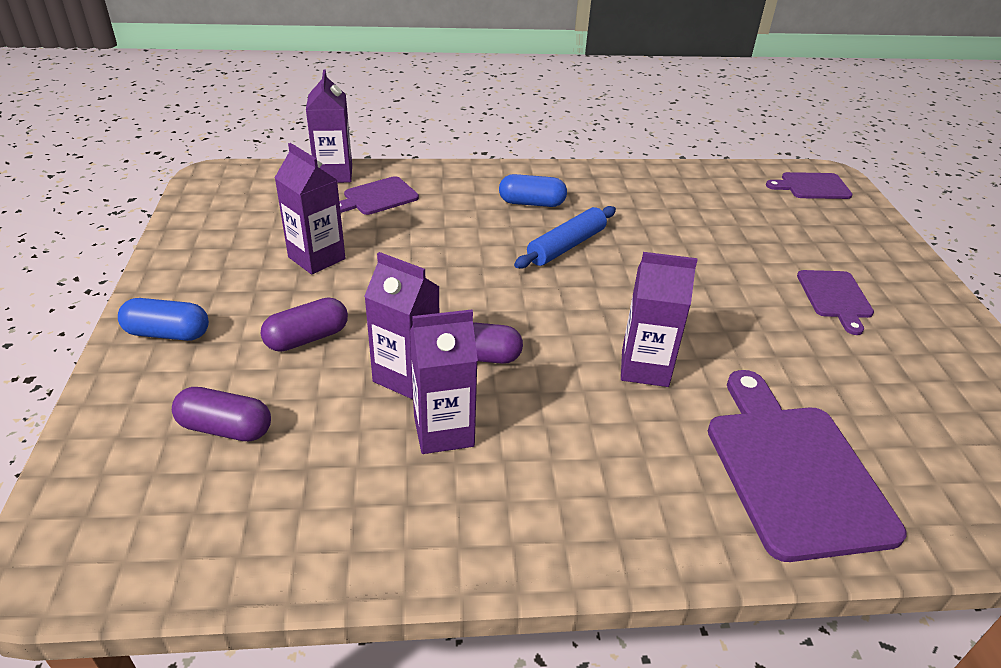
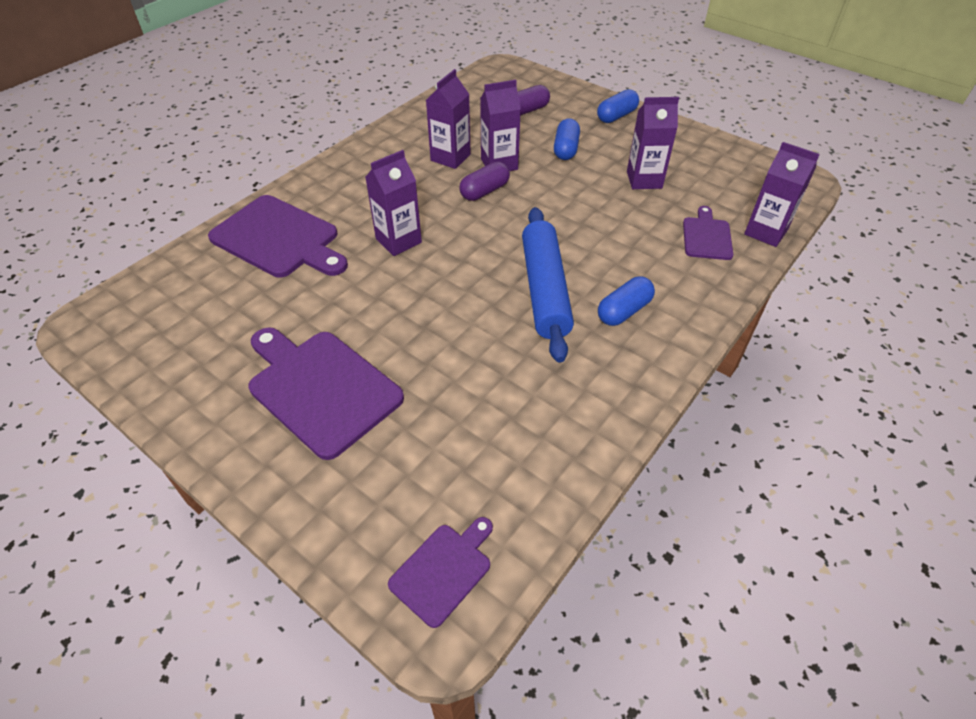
camera: 135 degrees right, 10 degrees up
purple capsule [261,297,348,352] -> blue capsule [554,118,580,160]
blue rolling pin [514,206,616,269] -> blue rolling pin [522,207,574,363], size x1.52
purple cutting board [797,270,874,335] -> purple cutting board [248,327,404,460], size x1.85

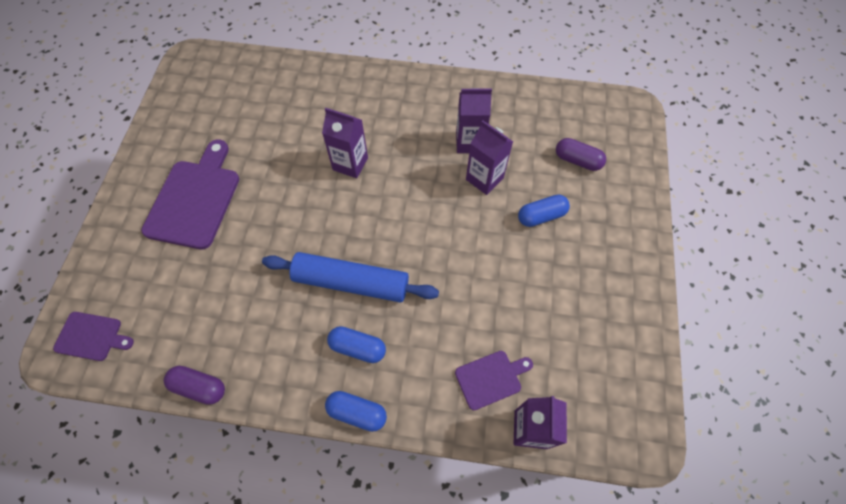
camera: 60 degrees right, 15 degrees up
purple cutting board [208,195,348,278] -> none
purple capsule [459,161,510,201] -> purple capsule moved to [164,366,225,405]
blue rolling pin [522,207,574,363] -> blue rolling pin turned 45 degrees clockwise [262,252,439,302]
blue capsule [597,89,639,123] -> blue capsule moved to [325,391,387,432]
purple carton [627,97,679,189] -> none

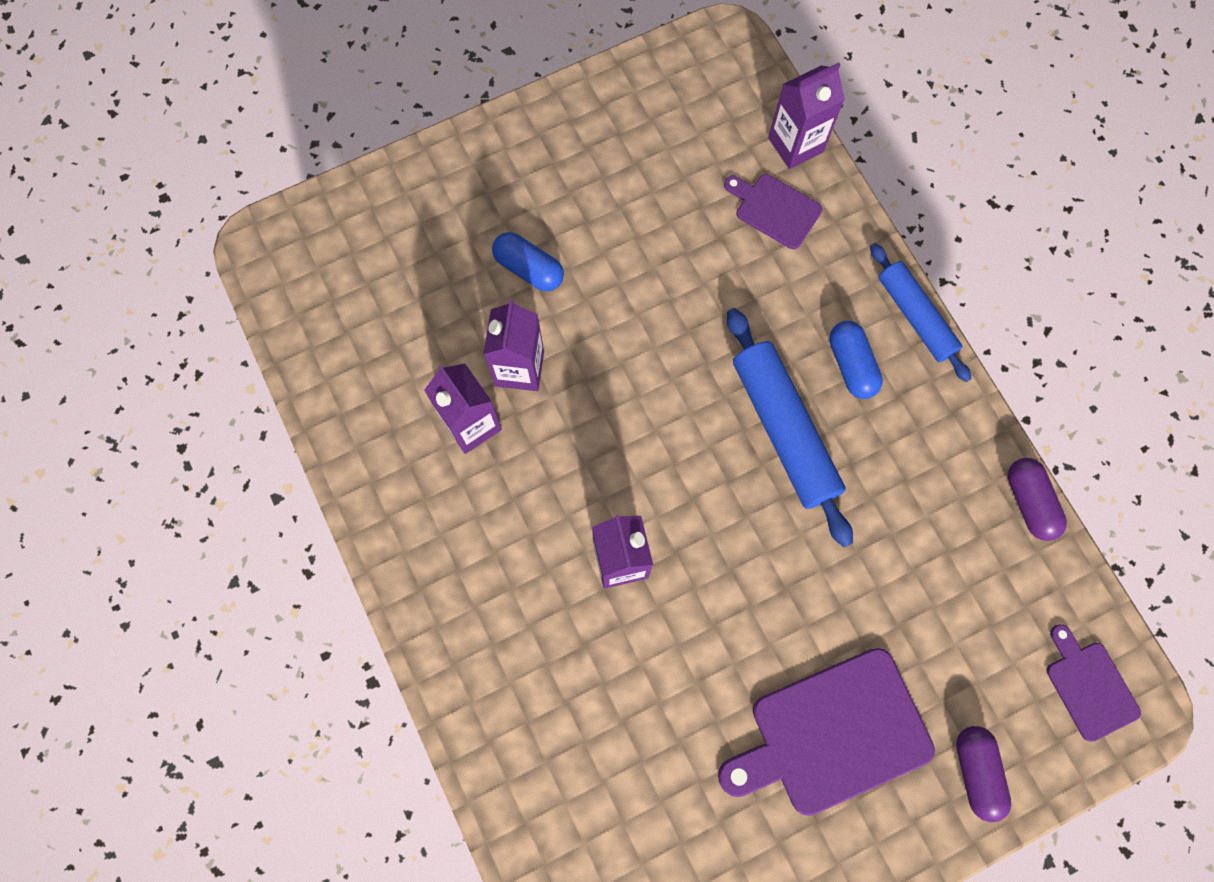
camera: 125 degrees left, 10 degrees up
blue capsule [325,391,387,432] -> blue rolling pin [870,243,972,382]
purple capsule [556,138,606,171] -> purple capsule moved to [956,726,1011,822]

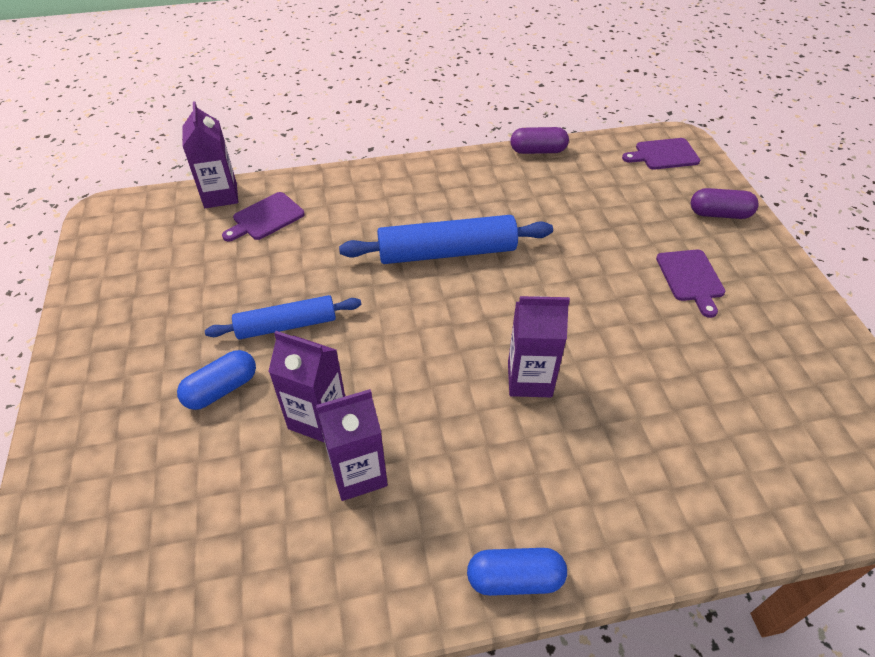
camera: 75 degrees left, 25 degrees down
purple cutting board [718,648,935,816] -> purple cutting board [656,250,725,318], size x0.54
blue capsule [829,321,883,399] -> blue capsule moved to [467,548,567,596]
blue rolling pin [870,243,972,382] -> blue rolling pin moved to [205,295,361,340]

